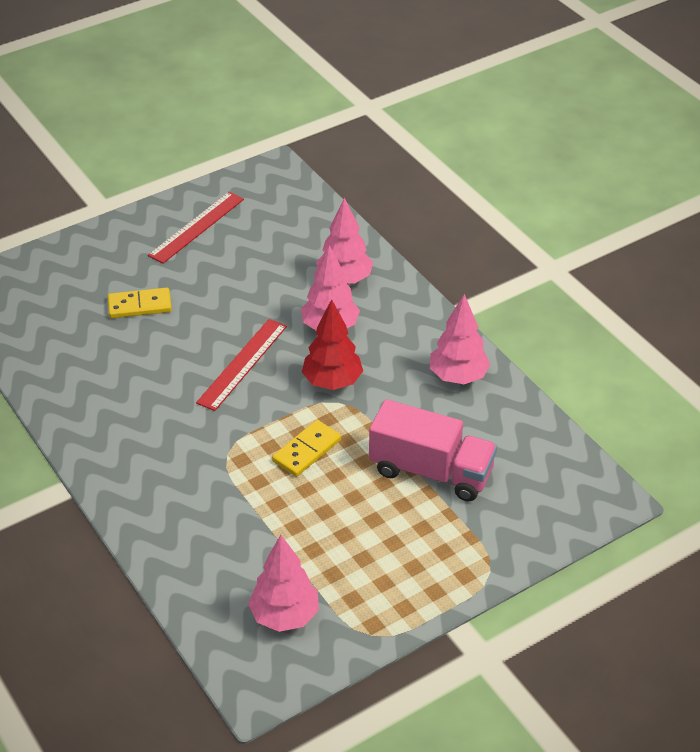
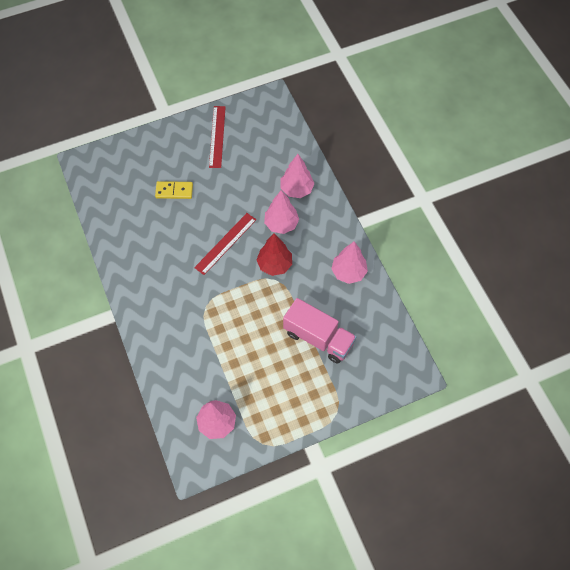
camera: 10 degrees right, 20 degrees up
red ruler [148,192,244,263] -> red ruler turned 45 degrees counterclockwise [209,106,226,168]
yellow domino [272,420,341,477] -> none

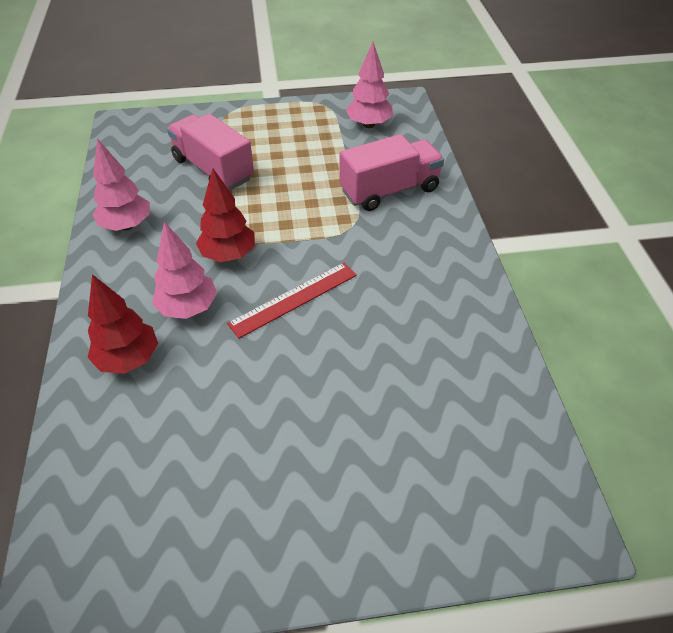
camera: 165 degrees left, 15 degrees down
yellow domino [155,181,193,199] -> none
red ruler [209,106,226,168] -> none
pink tree [281,154,315,198] -> red tree [88,274,158,374]
none -> pink truck [339,134,444,211]

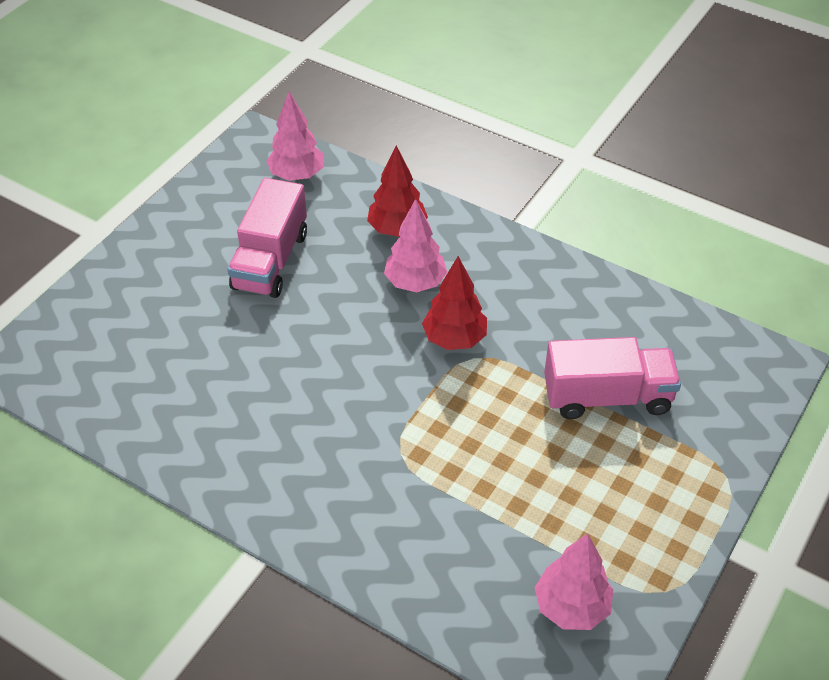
camera: 130 degrees right, 0 degrees up
pink tree [93,138,150,231] -> pink tree moved to [266,91,324,181]
red ruler [227,263,357,339] -> none
pink truck [339,134,444,211] -> pink truck moved to [227,178,307,298]

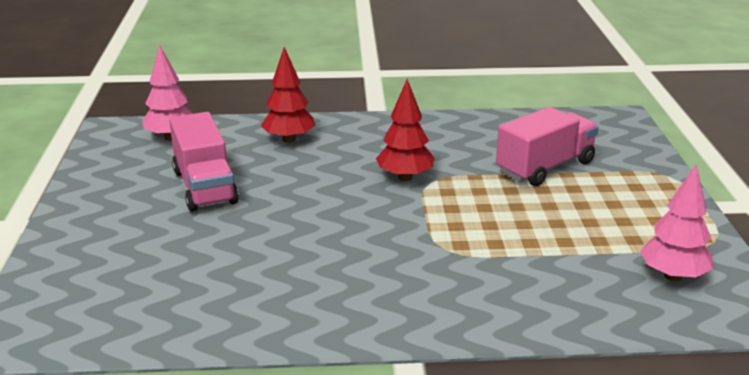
camera: 35 degrees left, 20 degrees down
pink tree [384,199,447,292] -> none

